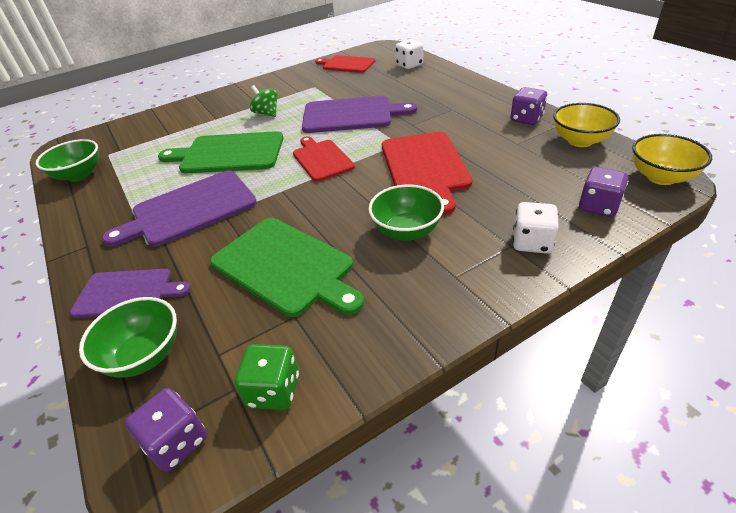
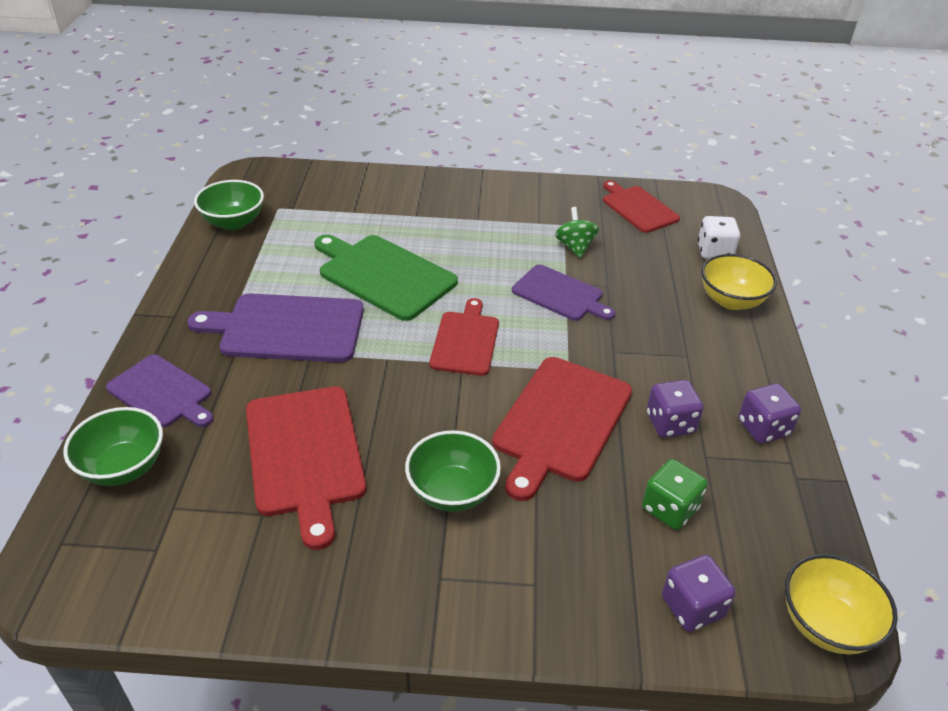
camera: 30 degrees right, 0 degrees up
purple dice [125,388,207,472] -> purple dice moved to [646,380,703,438]
green cutting board [210,218,364,317] -> red cutting board [246,386,366,550]
green dice [235,344,299,410] -> green dice moved to [642,459,708,530]
green spinning top [250,85,278,117] -> green spinning top moved to [555,207,599,258]
purple cutting board [302,96,417,133] -> purple cutting board [512,265,615,321], size x0.65
white dice [513,202,559,254] -> none
yellow bowl [553,103,620,147] -> yellow bowl moved to [701,254,777,310]

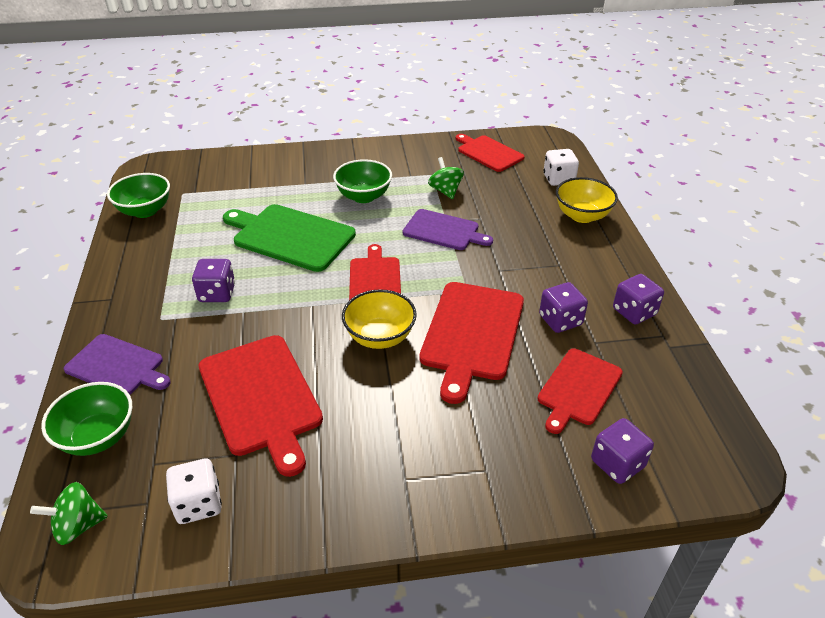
camera: 10 degrees left, 0 degrees up
purple cutting board [187,293,364,362] -> purple dice [192,259,235,302]
green bowl [405,430,501,512] -> green bowl moved to [333,159,392,203]
green dice [642,459,708,530] -> red cutting board [538,349,623,434]
yellow bowl [785,554,898,654] -> yellow bowl moved to [342,289,417,349]
none -> green spinning top [30,482,108,545]
none -> white dice [166,459,222,524]

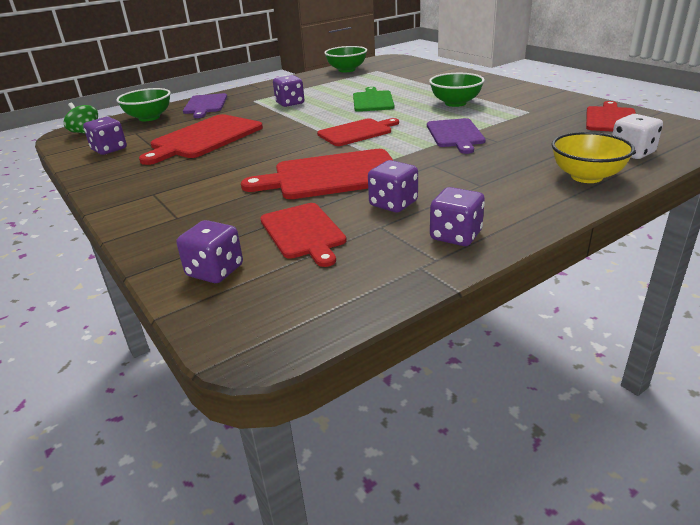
camera: 65 degrees right, 10 degrees down
white dice [166,459,222,524] -> purple dice [83,117,127,155]
green cutting board [223,204,356,272] -> green cutting board [353,87,395,112], size x0.65
yellow bowl [342,289,417,349] -> none
green spinning top [428,157,464,199] -> none
red cutting board [538,349,623,434] -> red cutting board turned 120 degrees counterclockwise [260,203,347,267]

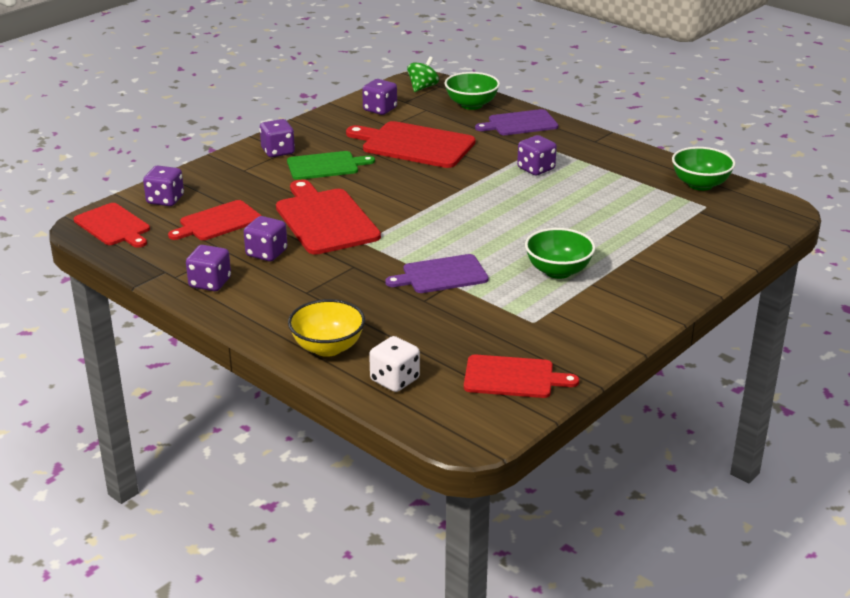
camera: 75 degrees right, 0 degrees up
red cutting board [317,118,399,146] -> red cutting board moved to [74,203,150,248]
green cutting board [353,87,395,112] -> green cutting board moved to [287,151,375,180]
none -> purple dice [260,119,295,157]

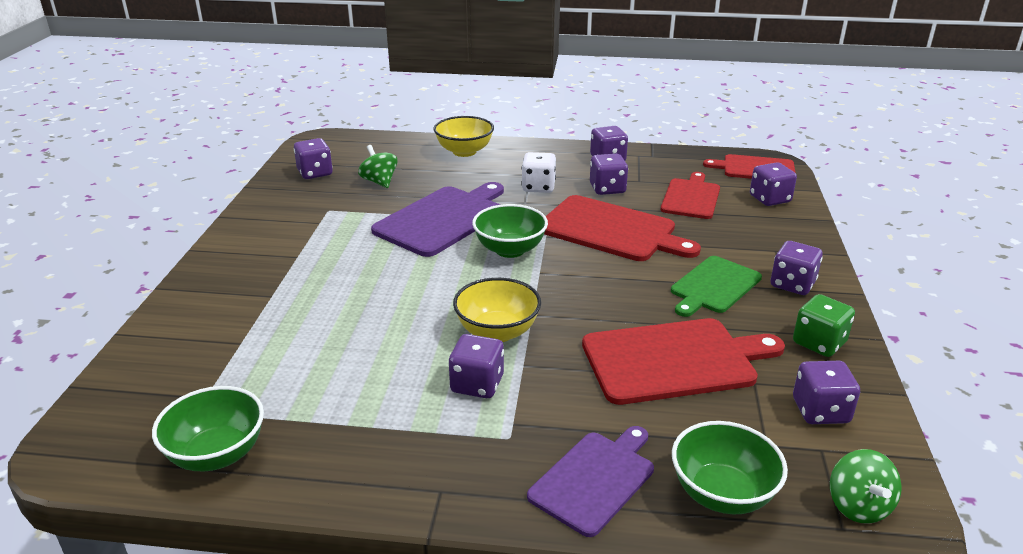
camera: 145 degrees right, 0 degrees up
white dice [369,336,420,392] -> white dice moved to [521,152,556,193]
purple cutting board [385,254,489,293] -> purple cutting board [371,182,504,257], size x1.55
red cutting board [464,355,579,398] -> purple dice [294,138,333,179]
green bowl [525,228,595,279] -> green bowl moved to [472,204,548,258]
none -> green spinning top [358,145,398,188]
none -> yellow bowl [453,277,541,342]
none -> green dice [793,294,855,357]

